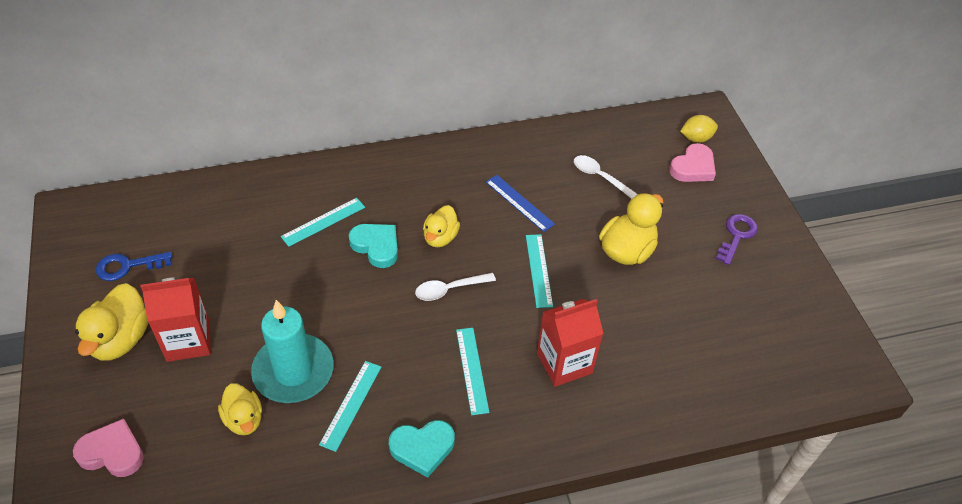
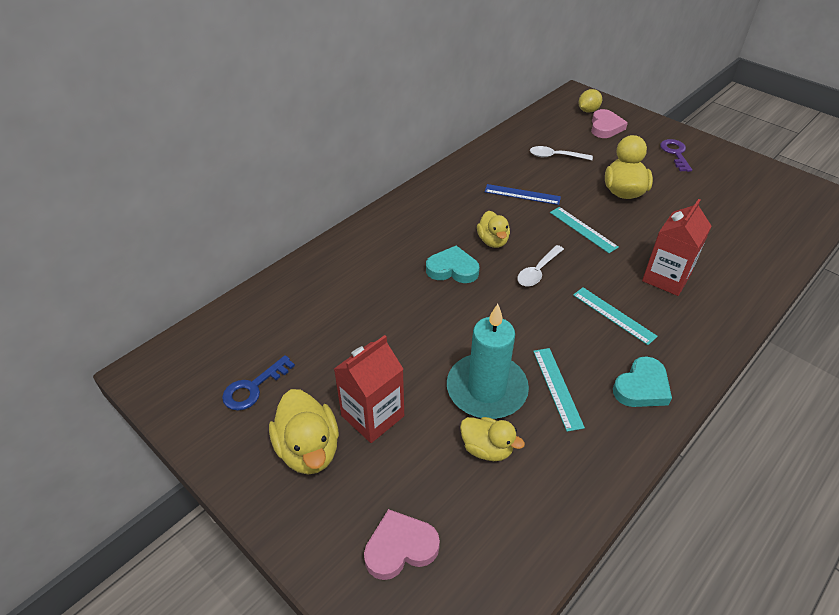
camera: 30 degrees left, 5 degrees down
turquoise ruler [281,198,365,247] -> none

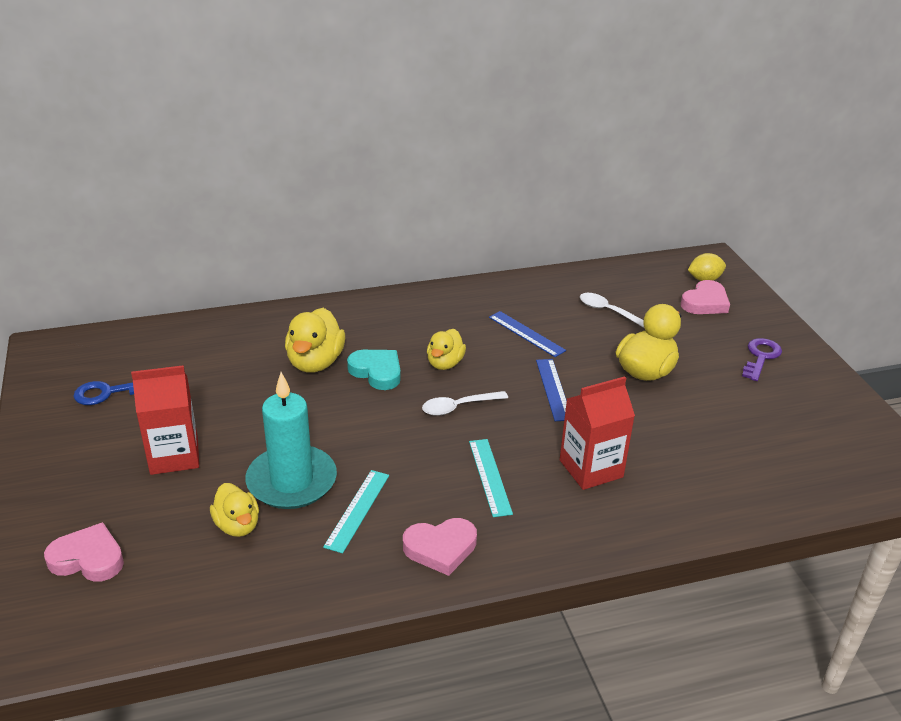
camera: 30 degrees right, 10 degrees down
yellow duck [269,389,339,474] -> yellow duck moved to [285,308,345,373]
turquoise ruler [550,207,619,253] -> blue ruler [536,359,567,421]
turquoise heart [613,356,672,407] -> pink heart [403,518,477,576]

